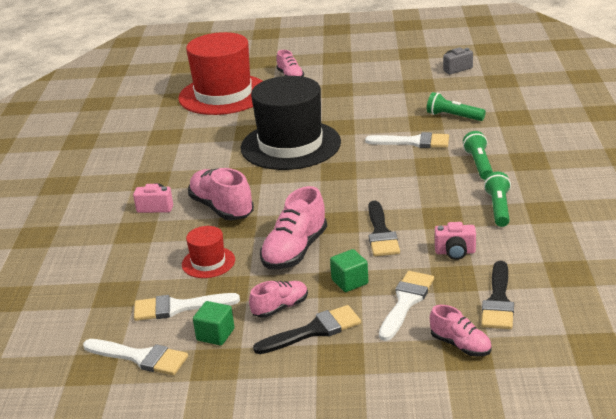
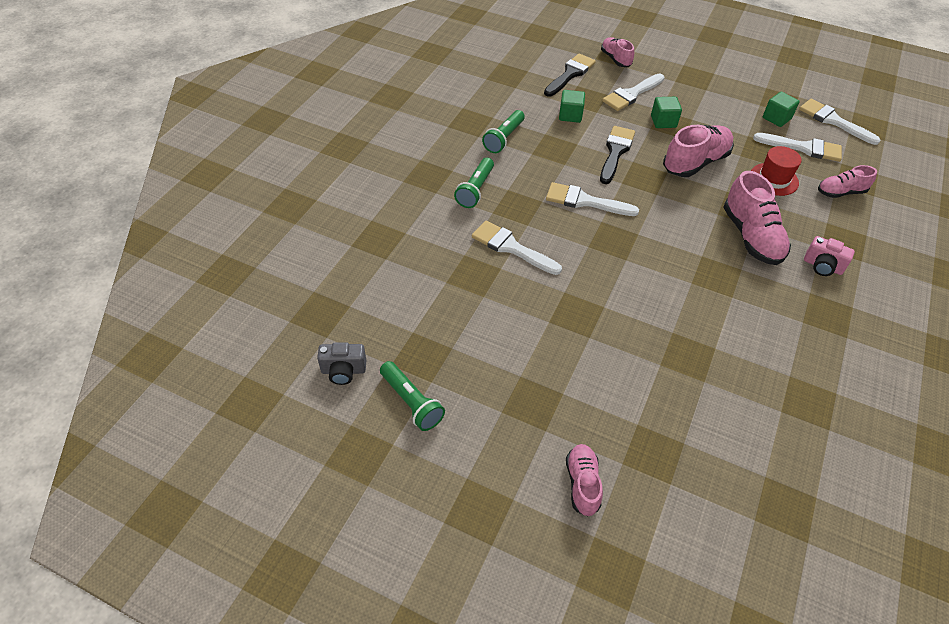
camera: 160 degrees left, 20 degrees up
red hat [178,32,262,115] -> none
black hat [241,76,341,170] -> none
pink shoe [249,281,308,318] -> pink shoe moved to [818,165,877,198]
black brush [253,305,361,354] -> none
green flashlight [427,92,486,121] -> green flashlight moved to [380,361,445,431]
pink camera [435,222,476,260] -> green cube [559,90,585,123]
none -> white brush [546,182,639,216]

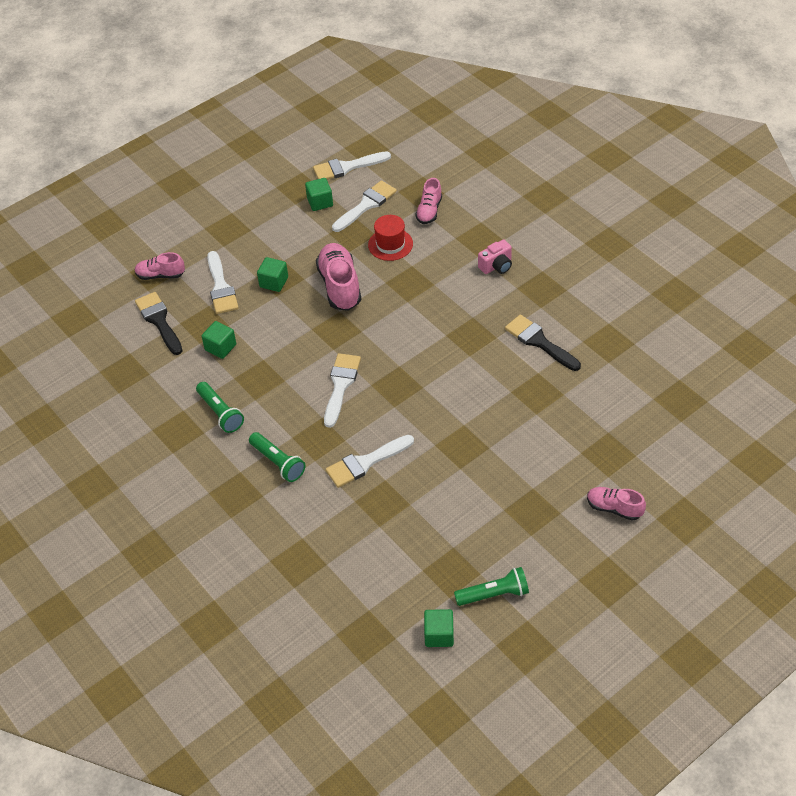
camera: 60 degrees left, 0 degrees up
grey camera [317,342,366,385] -> green cube [424,609,454,647]
white brush [546,182,639,216] -> white brush turned 150 degrees clockwise [324,353,361,428]
black brush [600,126,635,184] -> black brush moved to [505,314,581,371]
pink shoe [723,171,791,265] -> none

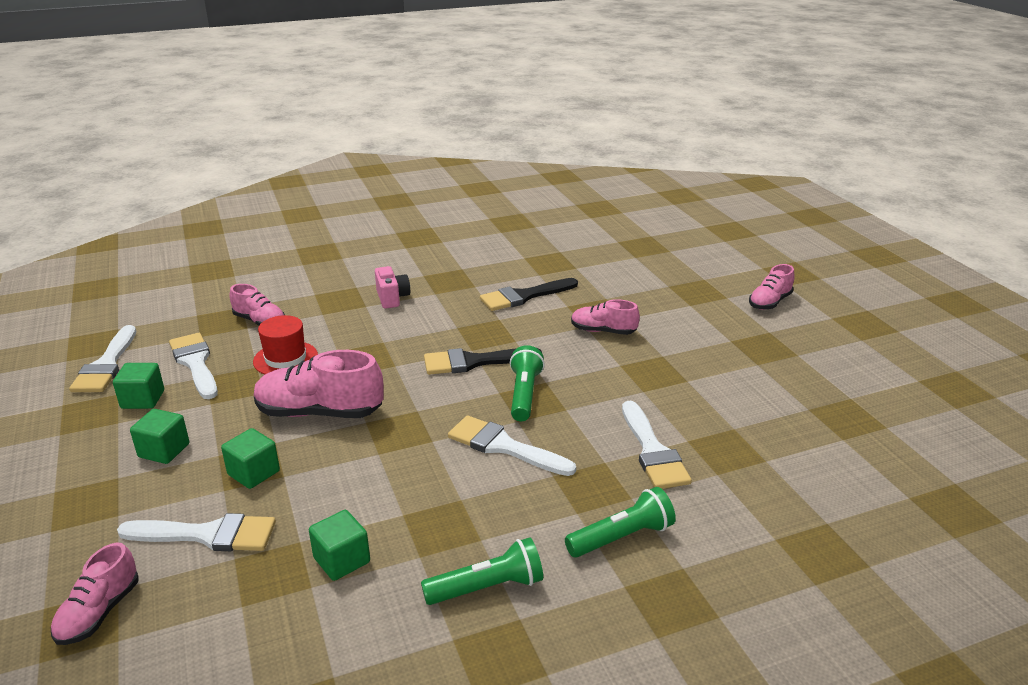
camera: 75 degrees left, 20 degrees down
black brush [135,292,182,355] -> black brush moved to [424,348,542,375]
green cube [424,609,454,647] -> green cube moved to [130,409,189,464]
green flashlight [454,567,529,606] -> green flashlight moved to [510,345,545,421]
none -> pink shoe [571,299,640,335]

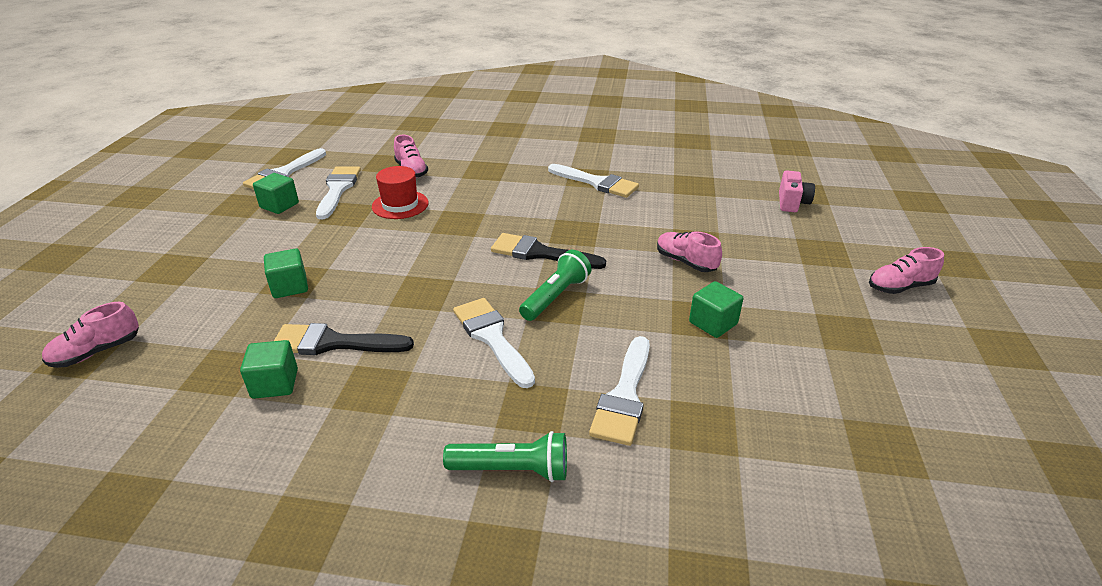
camera: 30 degrees right, 5 degrees up
white brush [117,513,276,551] -> white brush moved to [548,164,639,198]
green cube [130,409,189,464] -> green cube moved to [689,281,743,338]
pink shoe [254,350,384,418] -> none
pink camera [375,266,410,309] -> pink camera moved to [779,170,815,212]
green flashlight [421,537,543,605] -> none
black brush [480,278,578,311] -> black brush moved to [274,323,414,355]

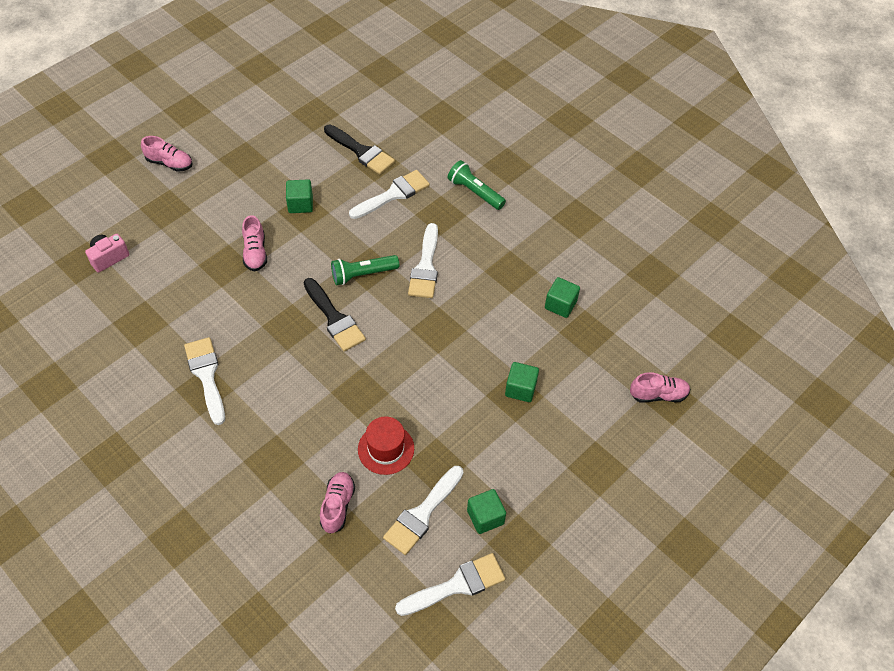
camera: 145 degrees left, 20 degrees up
black brush [274,323,414,355] -> black brush moved to [324,125,395,174]

